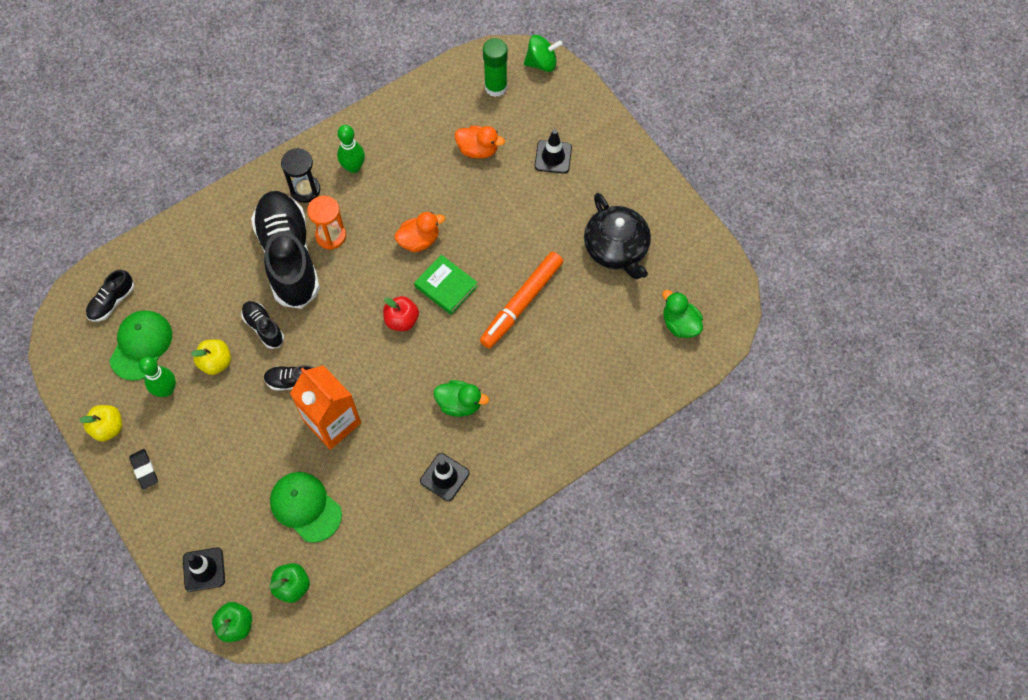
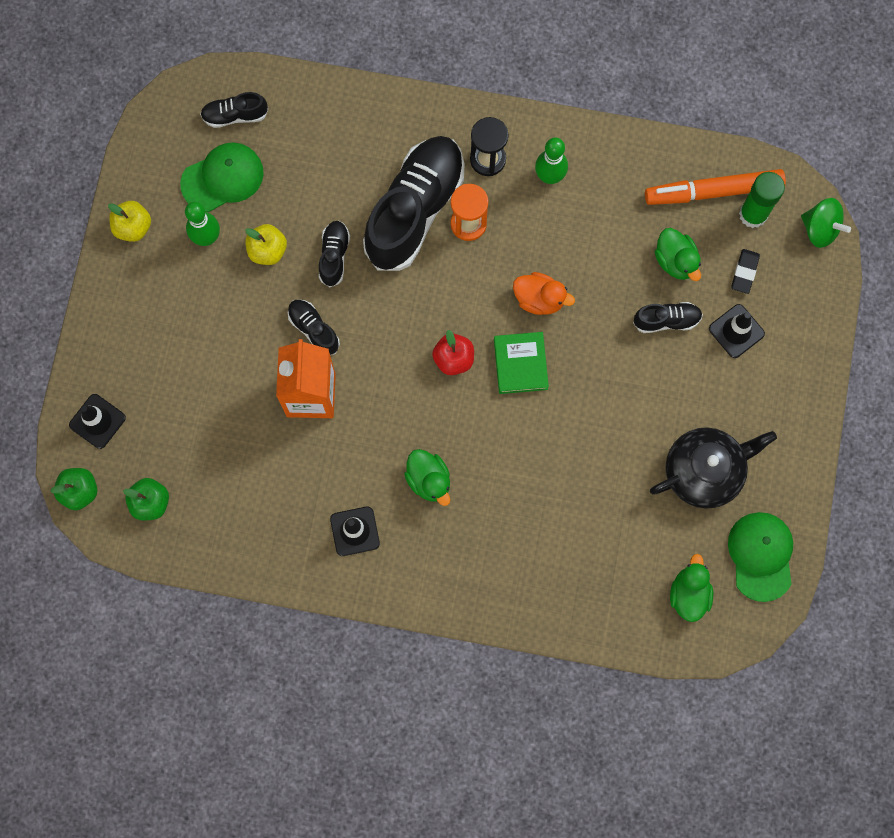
camera: 45 degrees right, 10 degrees up
black eraser [130,449,158,490] -> black eraser moved to [732,249,760,294]
green cap [270,472,342,543] -> green cap moved to [728,512,793,602]
orange duck [455,126,505,158] -> green duck [655,228,701,281]
orange marker [480,252,563,348] -> orange marker moved to [645,169,786,205]
black teapot [584,193,651,279] -> black teapot turned 135 degrees counterclockwise [650,427,777,509]
none -> black shoe [633,302,703,333]

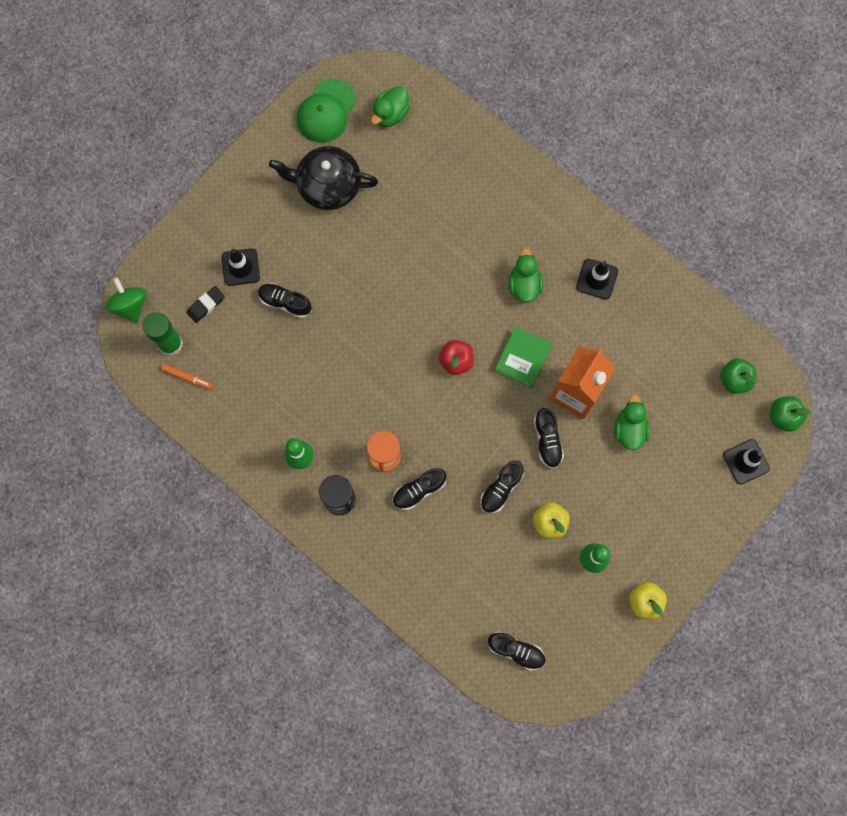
camera: 150 degrees left, 0 degrees up
green cap [180,142,264,212] -> none
black shoe [363,136,465,271] -> black shoe [392,468,446,510], size x0.45
green book [494,332,549,394] -> green book moved to [495,327,552,388]
orange duck [513,272,575,315] -> none
orange marker [645,169,786,205] -> orange marker [161,364,213,390], size x0.46
green duck [655,228,701,281] -> green duck moved to [614,394,650,450]

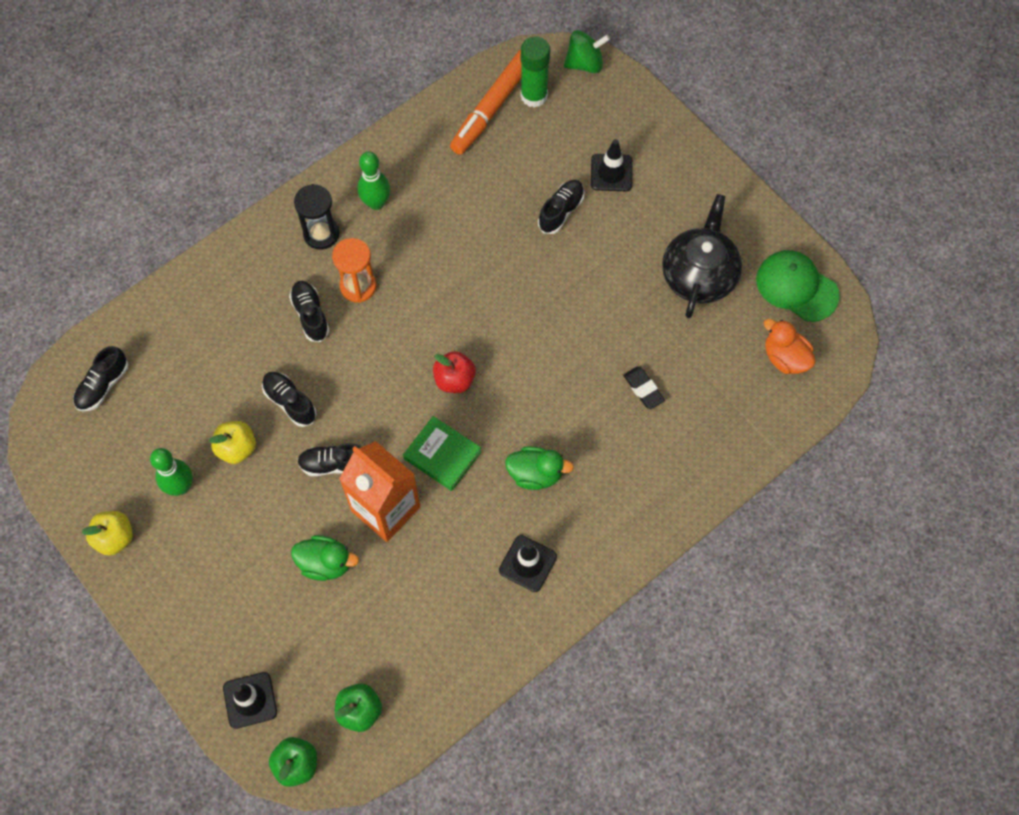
camera: 100 degrees right, 10 degrees down
orange marker [161,364,213,390] -> orange marker [450,49,522,155], size x2.19
black eraser [187,286,225,323] -> black eraser moved to [623,366,665,409]
green duck [371,86,410,127] -> orange duck [764,319,816,374]

